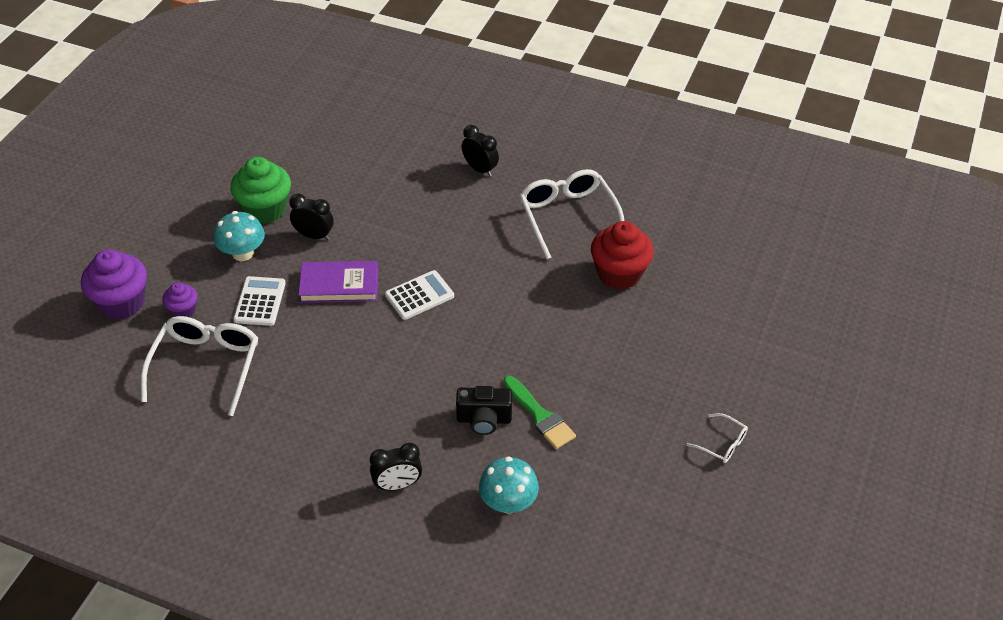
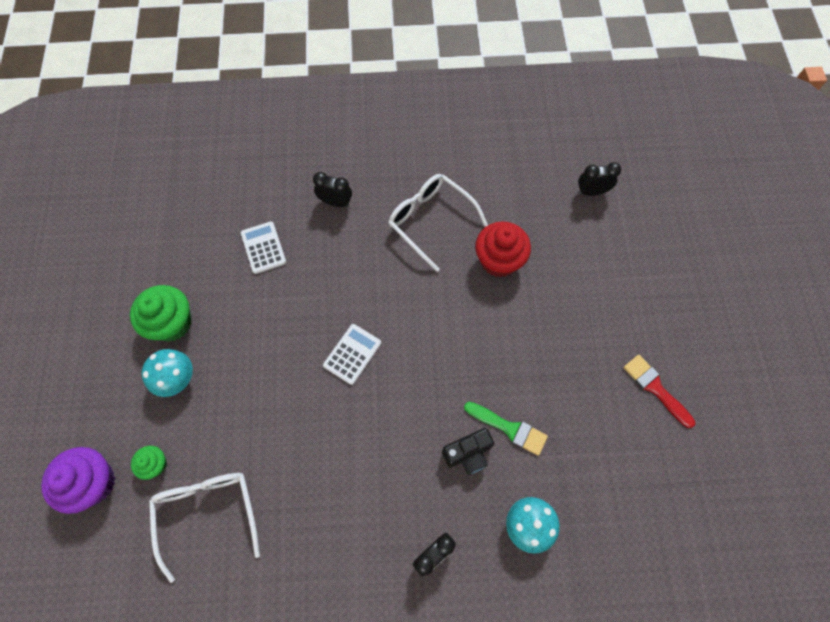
camera: 25 degrees left, 20 degrees up
purple cupcake [162,282,198,317] -> green cupcake [131,446,167,480]
white calculator [233,276,286,326] -> white calculator moved to [241,221,286,274]
black clock [289,193,334,240] -> black clock moved to [578,162,621,196]
purple book [298,261,378,303] -> none
white glasses [687,413,748,463] -> red brush [624,355,695,428]

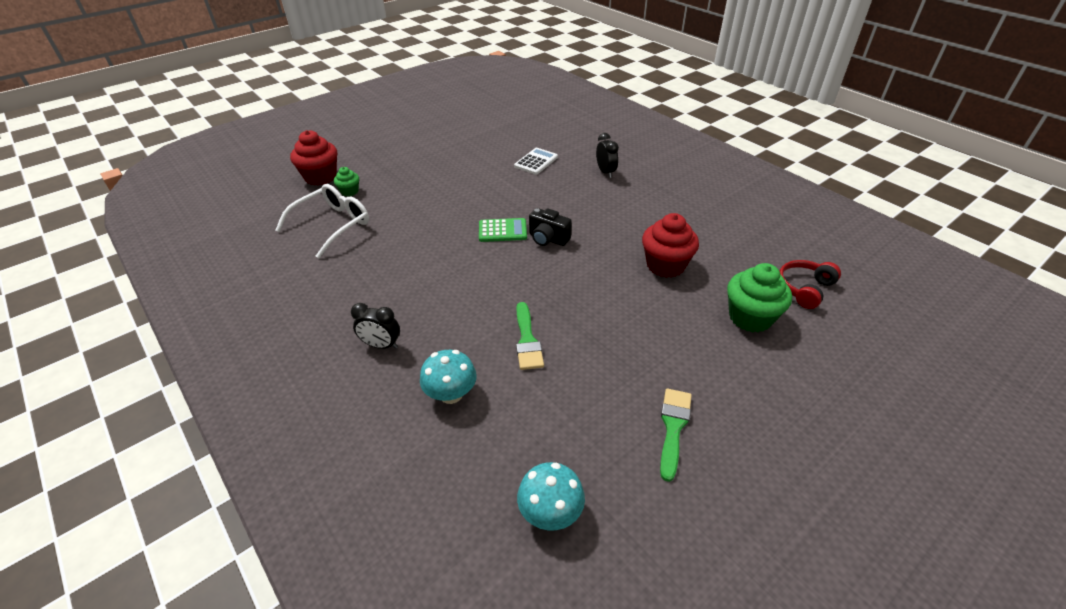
camera: 55 degrees right, 25 degrees down
purple cupcake [41,447,115,514] -> red cupcake [290,130,337,185]
green cupcake [130,285,192,342] -> green cupcake moved to [727,263,792,332]
turquoise mushroom [142,349,193,397] -> turquoise mushroom moved to [517,462,585,530]
white calculator [323,324,381,385] -> green calculator [479,218,527,242]
white glasses [388,174,488,272] -> none
black camera [442,428,494,475] -> black camera moved to [529,208,572,246]
black clock [578,162,621,196] -> red headphones [780,260,841,309]
red brush [624,355,695,428] -> green brush [660,389,692,482]

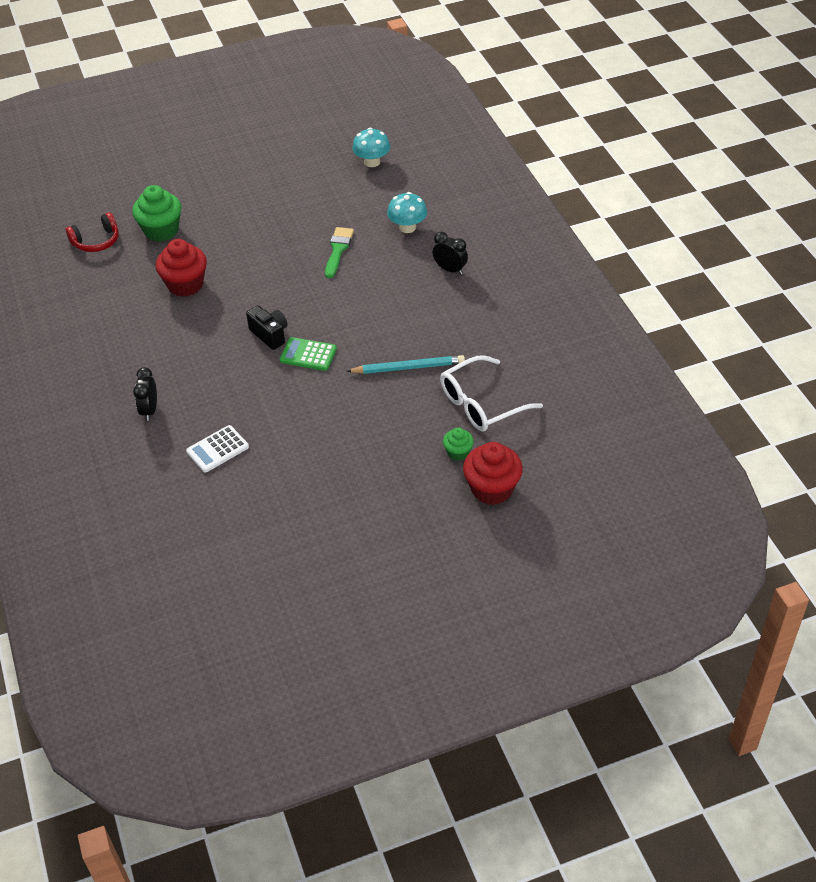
camera: 160 degrees left, 5 degrees up
green brush [660,389,692,482] -> none
none -> turquoise pencil [347,355,465,374]

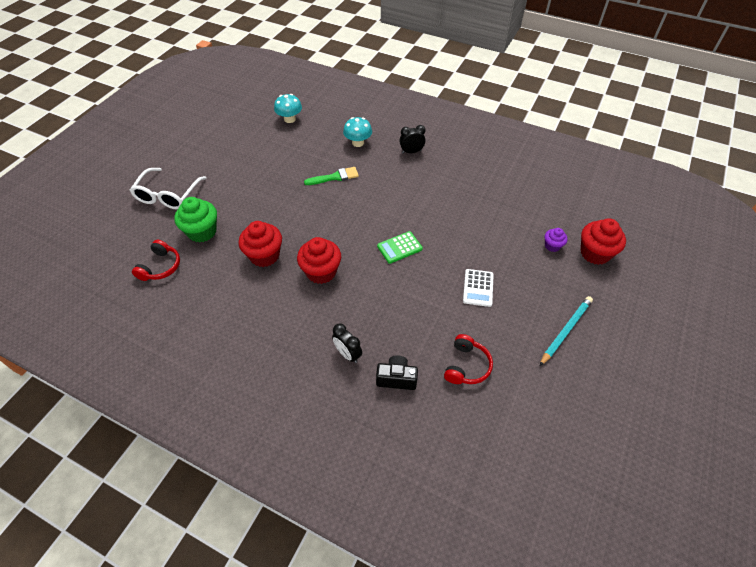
camera: 45 degrees left, 5 degrees up
white calculator [186,425,249,473] -> white calculator moved to [463,269,494,307]
black camera [246,305,288,350] -> black camera moved to [376,355,418,390]
green brush [325,227,354,278] -> green brush turned 105 degrees clockwise [304,167,359,185]
turquoise pencil [347,355,465,374] -> turquoise pencil moved to [540,296,593,366]
white glasses [440,355,543,432] -> white glasses moved to [130,168,206,210]
green cupcake [443,428,474,461] -> purple cupcake [545,228,568,252]
none -> red cupcake [297,237,341,284]
none -> red headphones [444,334,493,384]

